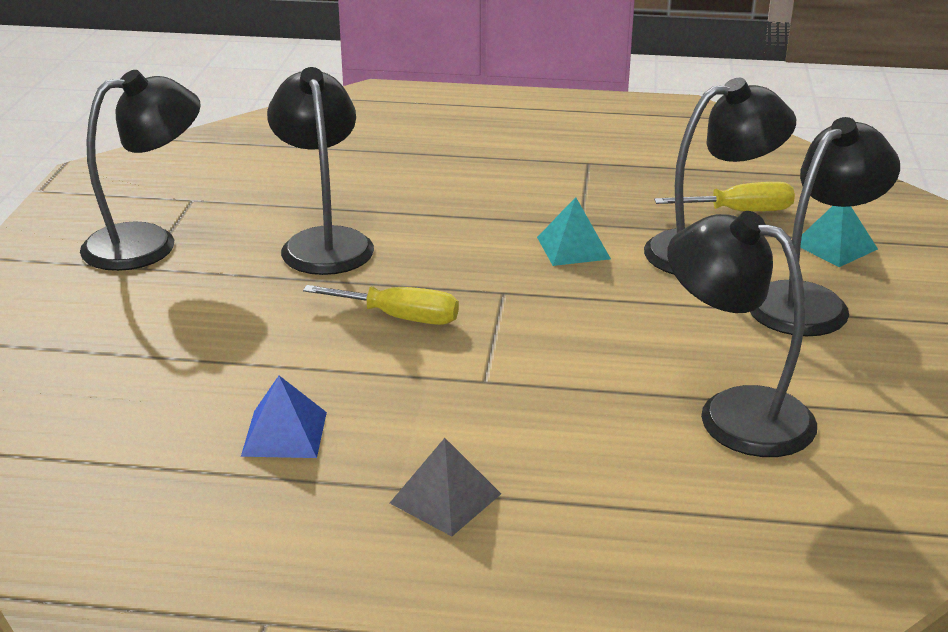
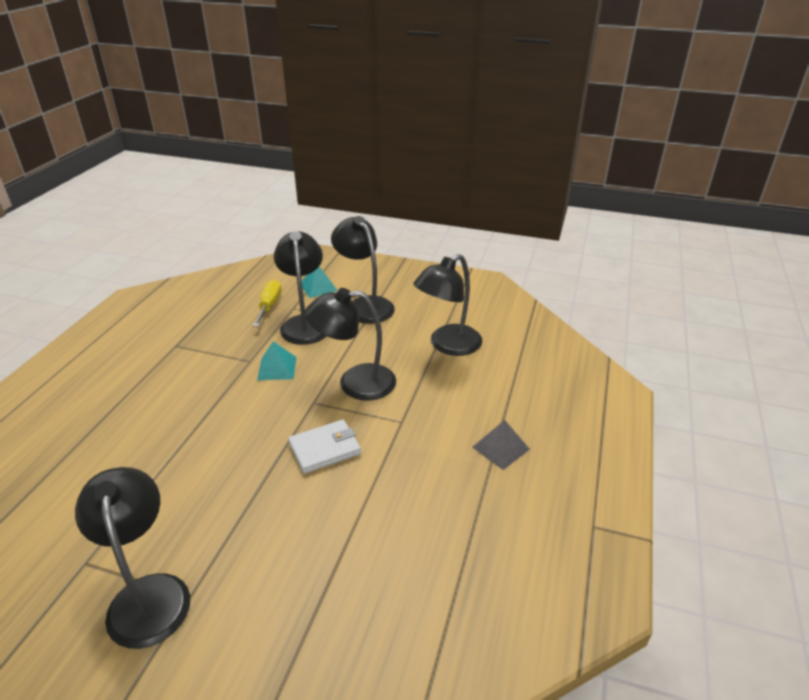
camera: 80 degrees left, 5 degrees up
blue pyramid [241,376,327,458] -> none
black lamp [267,67,374,275] -> black lamp moved to [305,288,396,401]
yellow screwdriver [303,285,459,325] -> white wallet [288,419,361,474]

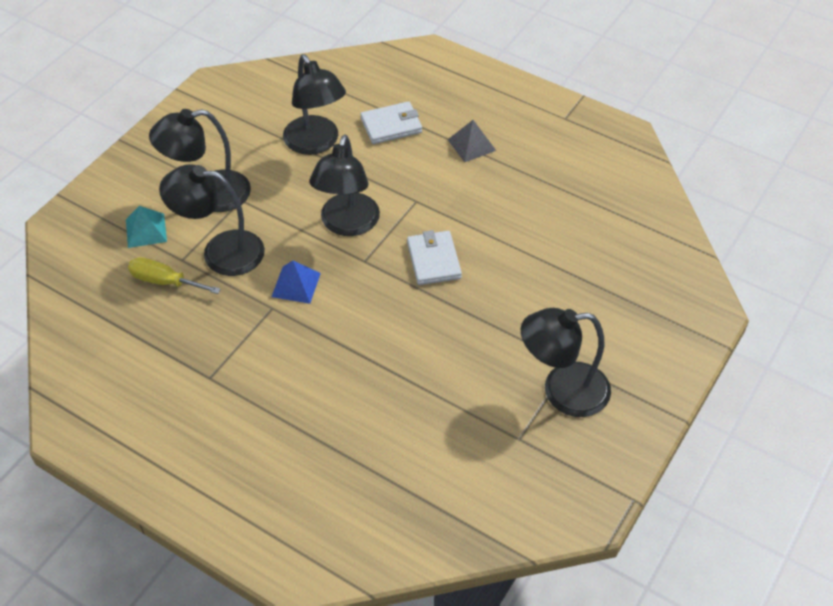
camera: 75 degrees left, 15 degrees up
turquoise pyramid [257,341,297,380] -> blue pyramid [272,261,321,304]
none -> white wallet [360,101,422,144]

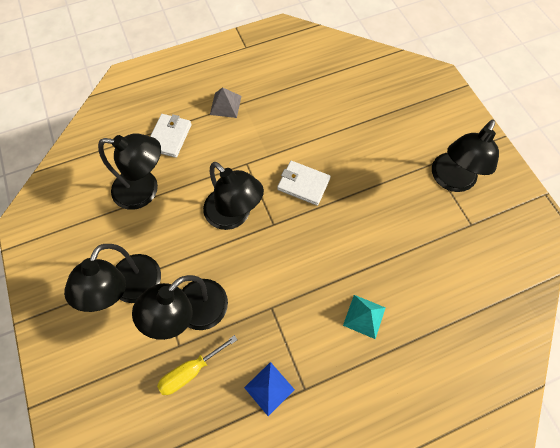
camera: 55 degrees left, 15 degrees up
turquoise pyramid [126,206,167,248] -> turquoise pyramid moved to [343,295,386,339]
blue pyramid [272,261,321,304] -> blue pyramid moved to [244,362,295,416]

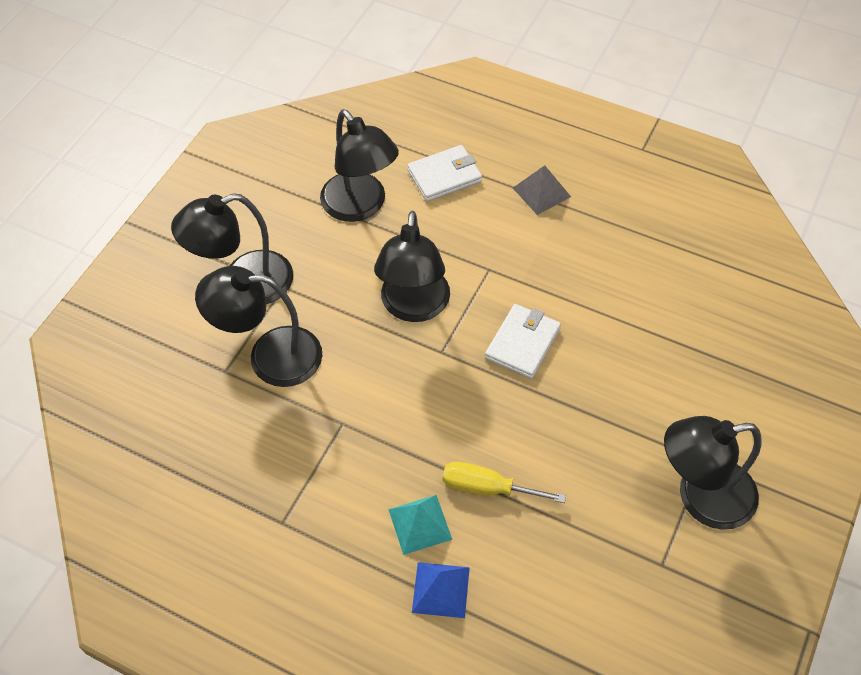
camera: 50 degrees right, 10 degrees down
yellow screwdriver [157,335,238,395] -> yellow screwdriver moved to [443,461,566,503]
blue pyramid [244,362,295,416] -> blue pyramid moved to [412,562,470,618]
white wallet [277,161,331,206] -> white wallet turned 45 degrees clockwise [485,304,561,379]

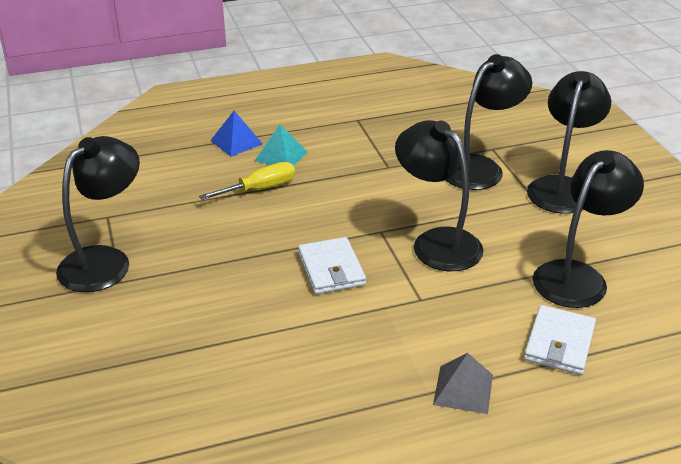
camera: 135 degrees right, 20 degrees down
black lamp [320,109,399,222] -> black lamp turned 120 degrees clockwise [533,150,644,308]

